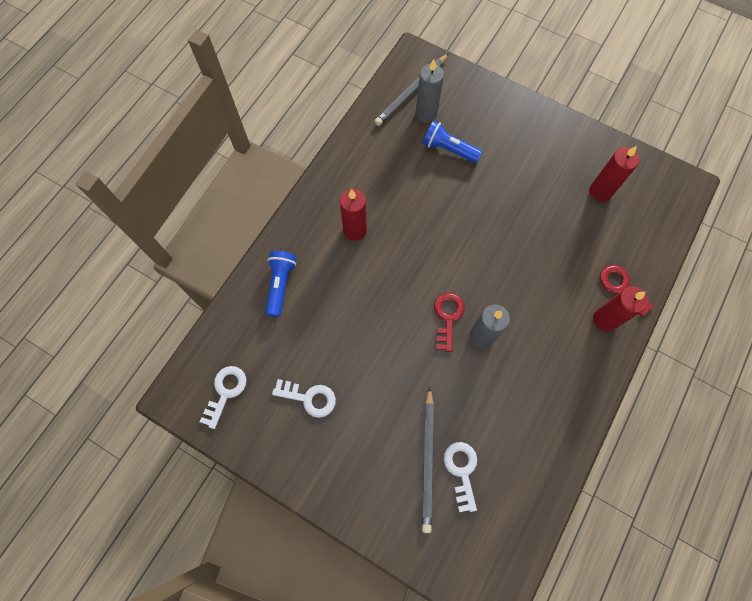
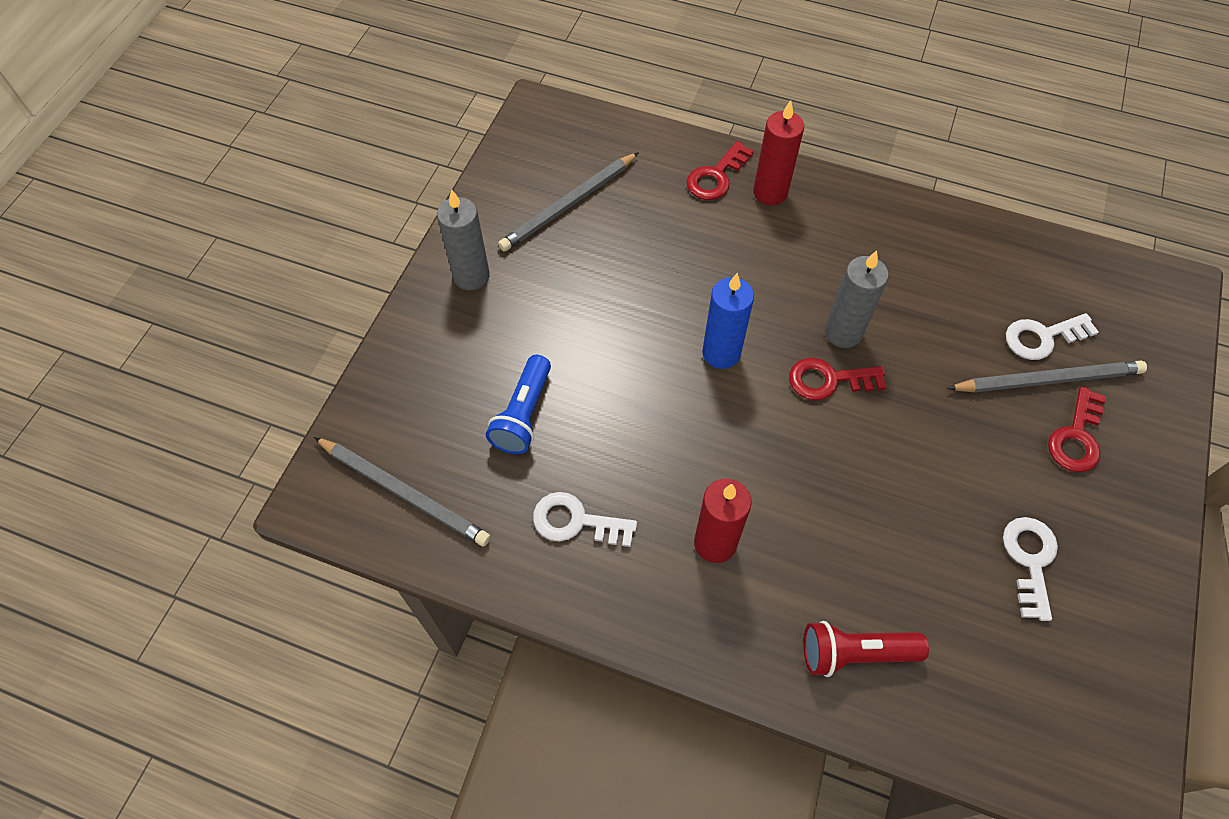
camera: 100 degrees left, 10 degrees down
white key [200,366,246,429] -> white key moved to [533,492,637,547]
blue flashlight [266,251,296,317] -> red flashlight [803,621,929,677]
grey candle [415,59,444,123] -> grey candle moved to [437,189,490,290]
red candle [589,146,640,202] -> grey pencil [498,152,639,252]
none -> blue candle [702,273,754,369]
none -> red key [1048,386,1106,472]

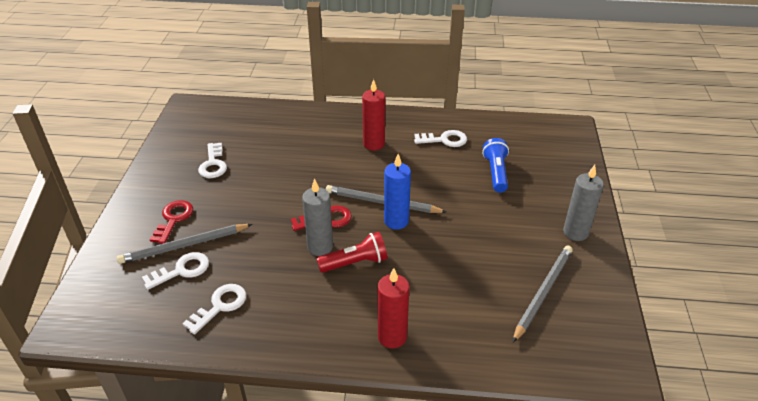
camera: 165 degrees right, 20 degrees down
grey pencil [314,437,491,547] -> grey pencil moved to [326,185,446,213]
red key [686,141,754,200] -> none
red flashlight [803,621,929,677] -> red flashlight moved to [316,232,387,273]
none -> white key [182,284,246,335]

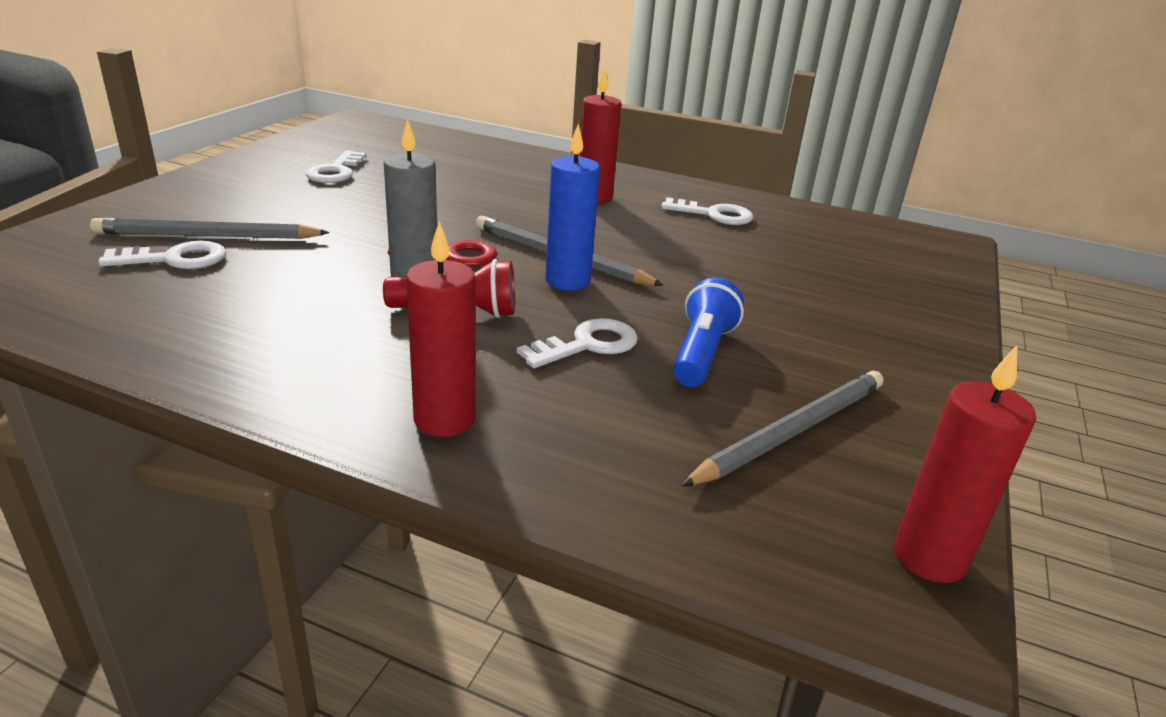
camera: 15 degrees right, 10 degrees down
red key [150,200,193,244] -> none
white key [182,284,246,335] -> white key moved to [517,318,638,368]
blue flashlight [482,138,509,193] -> blue flashlight moved to [673,278,744,387]
grey candle [563,165,604,241] -> none
none -> red candle [894,346,1036,583]

